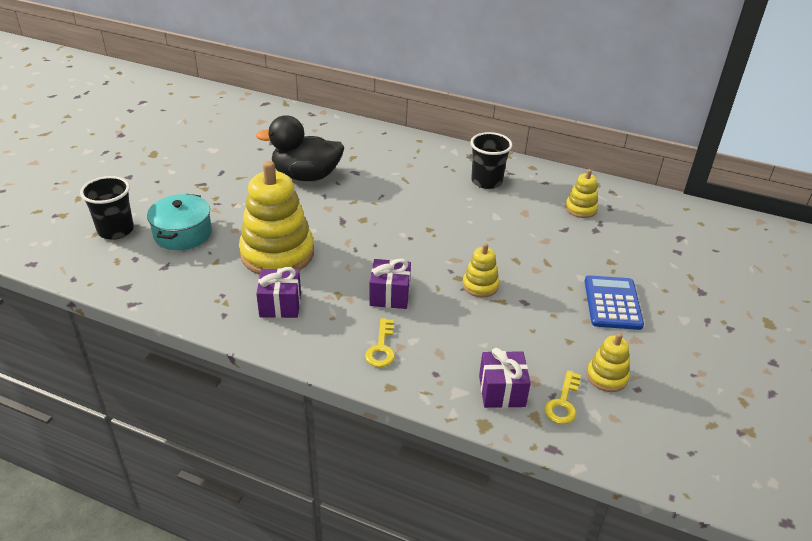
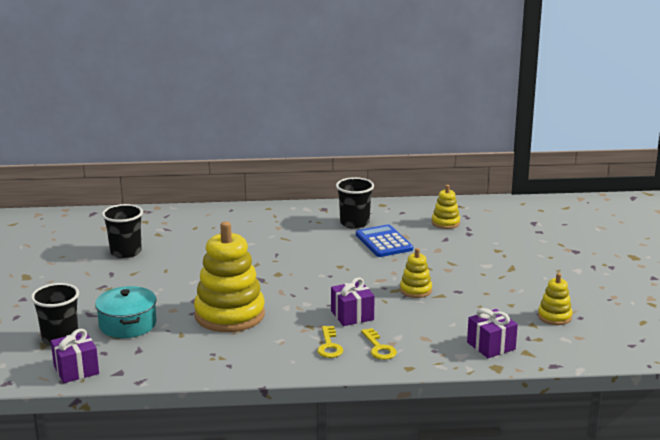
camera: 25 degrees left, 15 degrees down
black duck [256,115,344,181] -> none
purple gift [256,267,301,318] -> purple gift moved to [51,329,99,383]
yellow key [544,370,581,424] -> yellow key moved to [317,326,343,358]
blue calculator [584,275,644,330] -> blue calculator moved to [356,224,413,257]
none -> black cup [102,204,143,258]

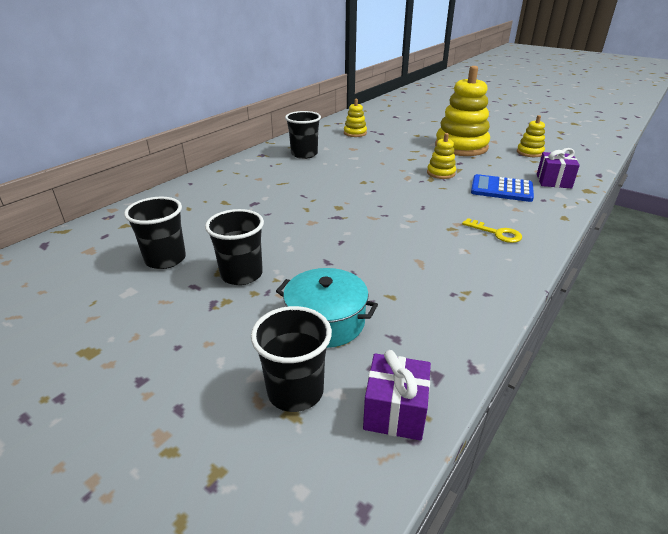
camera: 50 degrees left, 10 degrees up
yellow stacking toy [194,221,265,332] -> yellow stacking toy moved to [435,66,490,156]
purple gift [331,278,375,326] -> none
blue calculator [356,224,413,257] -> blue calculator moved to [471,174,534,202]
yellow key [361,328,397,360] -> none
none -> black cup [205,209,264,285]

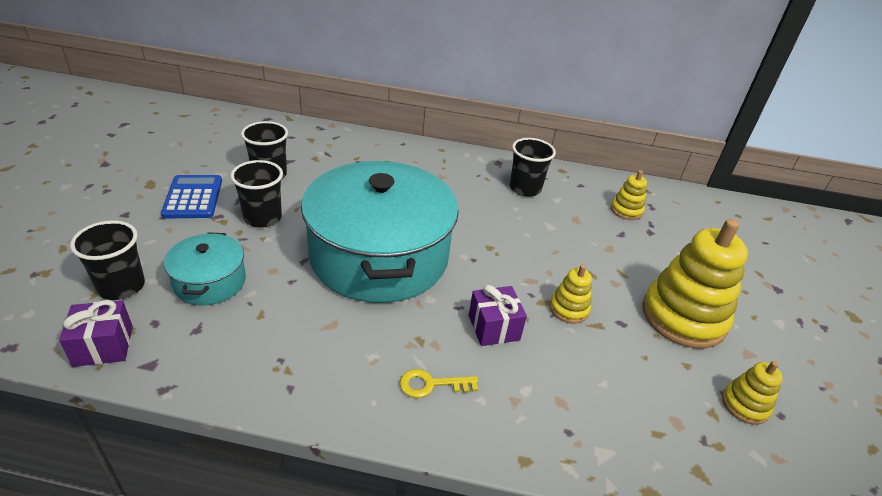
camera: 60 degrees right, 5 degrees up
yellow key [462,218,522,243] -> yellow key turned 75 degrees clockwise [400,369,478,398]
blue calculator [471,174,534,202] -> blue calculator moved to [161,175,222,219]
purple gift [537,148,580,188] -> purple gift moved to [469,285,527,346]
none -> turquoise pot [301,161,459,303]

